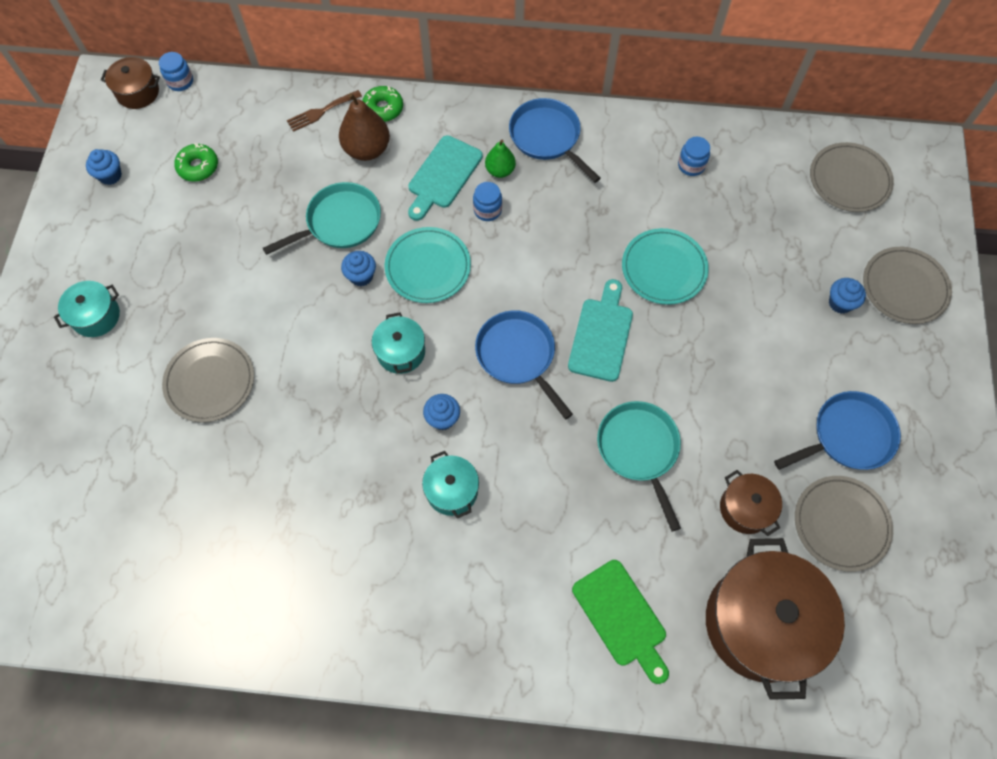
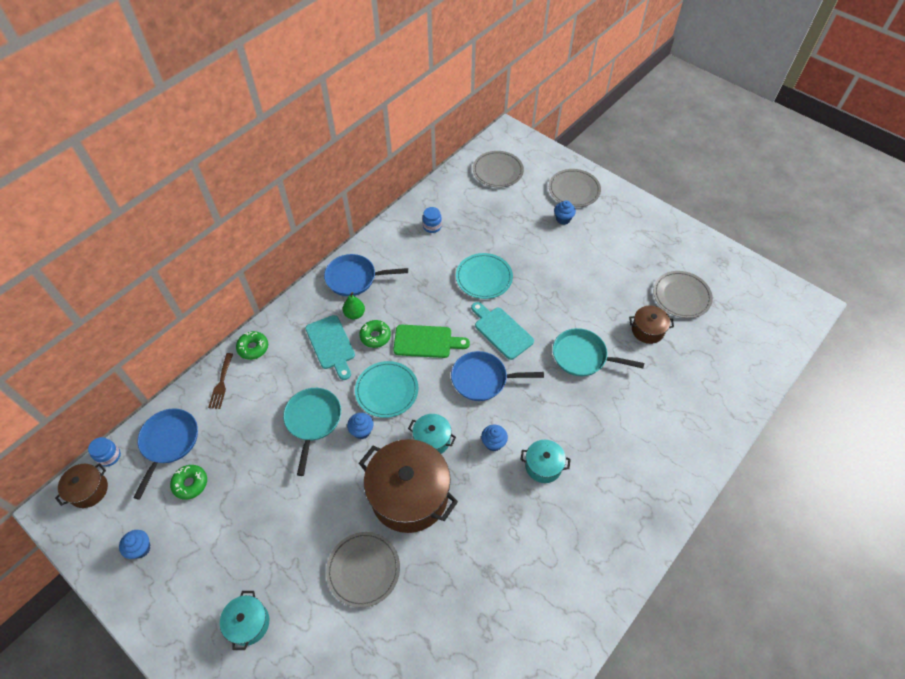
camera: 55 degrees left, 10 degrees down
brown pear [339,93,390,161] -> none
blue jar [473,182,502,221] -> green donut [359,320,391,348]
green cutting board [572,560,669,684] -> green cutting board moved to [393,325,470,358]
brown pot [706,538,845,700] -> brown pot moved to [359,439,458,533]
blue pan [774,391,901,470] -> blue pan moved to [133,408,198,500]

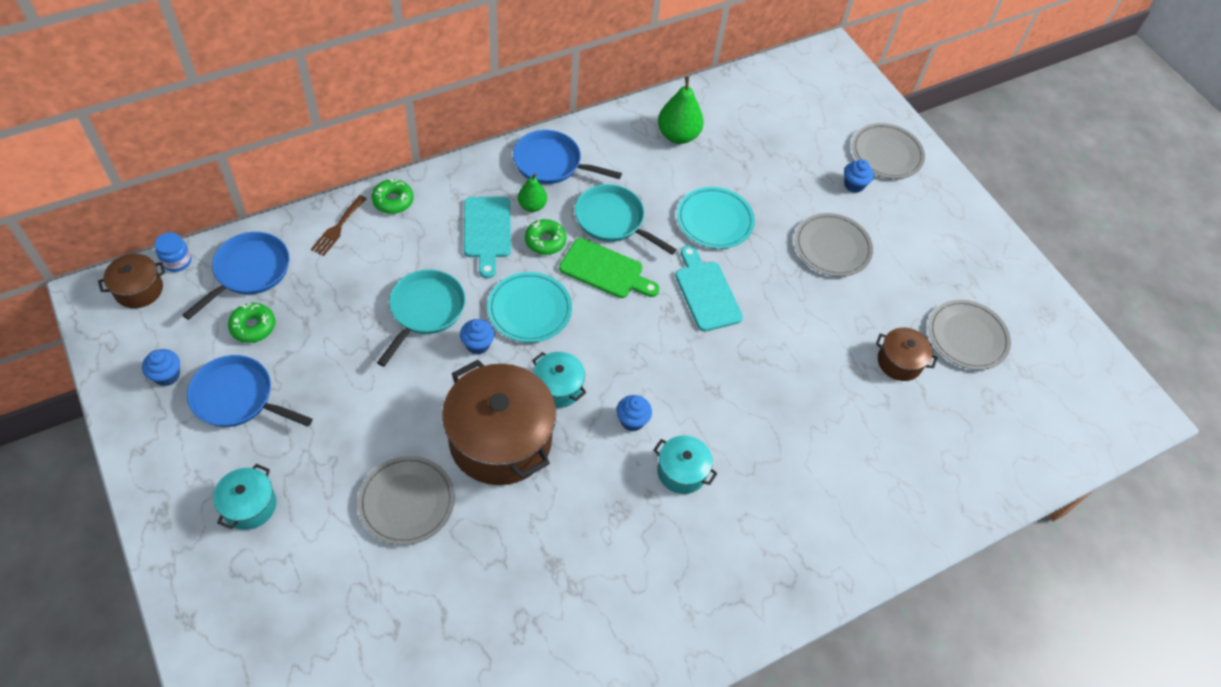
camera: 15 degrees right, 0 degrees up
blue jar [423,207,442,233] -> green pear [658,76,704,144]
blue pan [451,351,544,401] -> blue pan moved to [187,355,313,427]
grey plate [473,151,524,188] -> grey plate moved to [795,213,873,276]
turquoise pan [553,328,644,376] -> turquoise pan moved to [575,184,677,255]

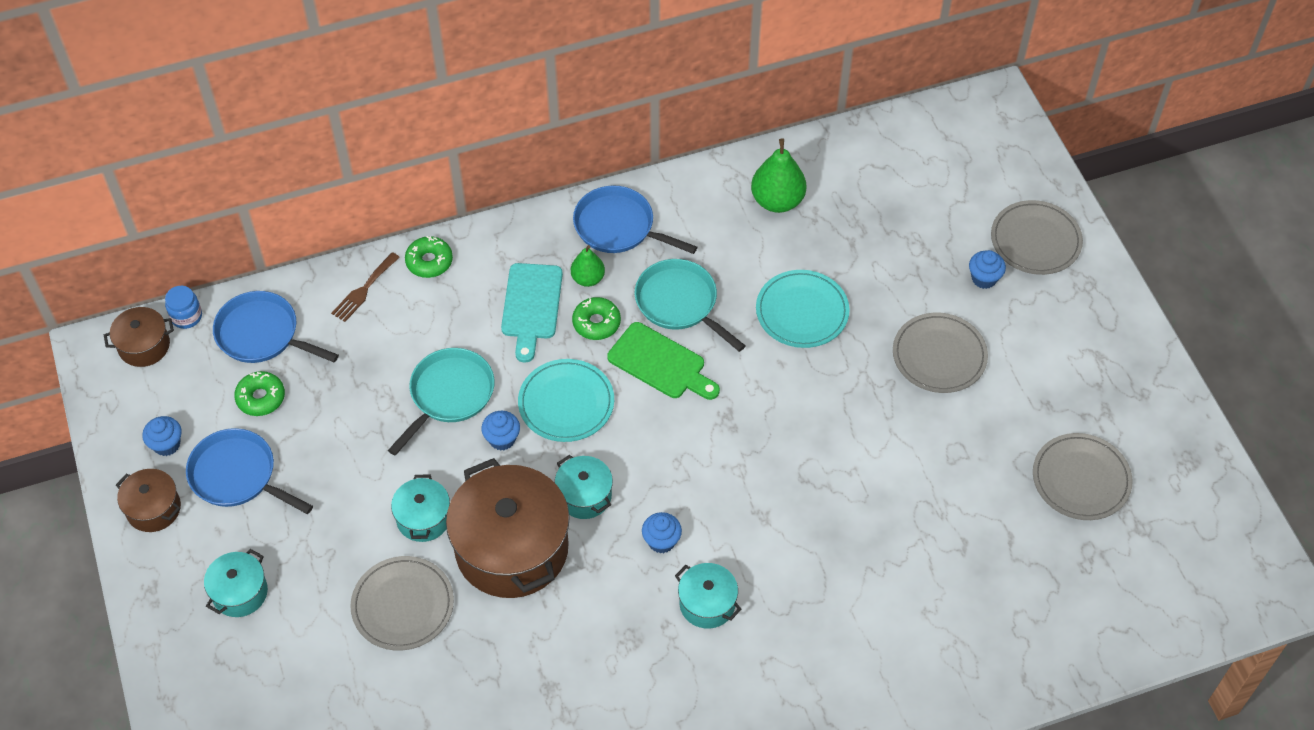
camera: 15 degrees right, 0 degrees up
blue pan [182,232,290,320] -> blue pan turned 105 degrees counterclockwise [213,291,339,363]
turquoise cutting board [675,245,743,332] -> none
brown pot [876,327,938,381] -> brown pot moved to [116,469,181,532]
none -> turquoise pot [391,475,450,542]

